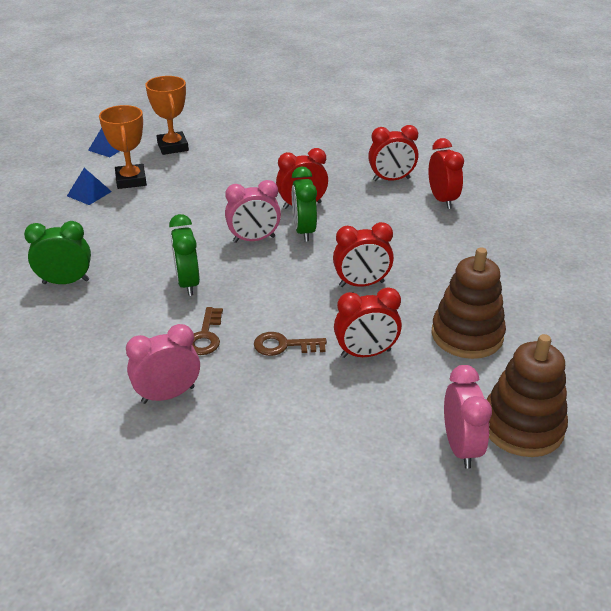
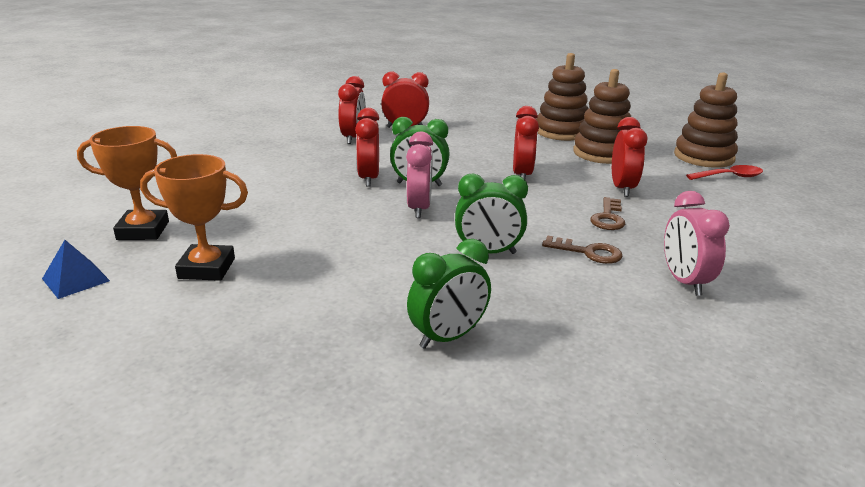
camera: 75 degrees left, 10 degrees down
green clock [24,221,91,284] -> green clock turned 135 degrees counterclockwise [407,239,491,349]
blue pyramid [67,168,112,205] -> none
pink clock [444,365,492,469] -> red spoon [686,165,763,180]
none -> brown stacking toy [536,53,588,141]

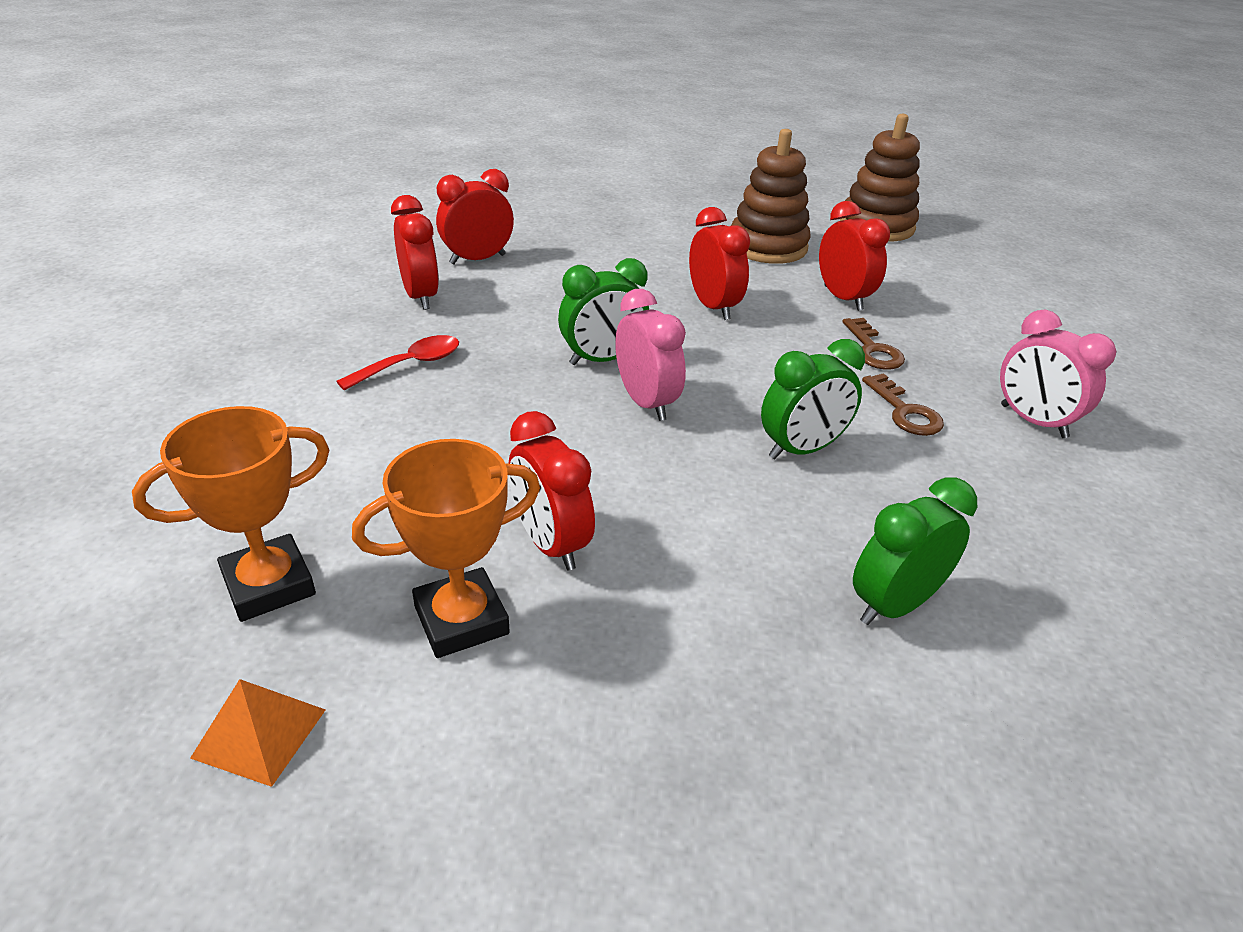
camera: 30 degrees left, 10 degrees up
blue pyramid [42,240,110,299] -> orange pyramid [190,679,325,787]
red clock [355,108,379,187] -> red clock moved to [509,411,595,571]
green clock [407,239,491,349] -> green clock turned 150 degrees counterclockwise [853,477,977,625]
brown stacking toy [536,53,588,141] -> none
brown key [542,235,623,264] -> brown key turned 75 degrees clockwise [862,373,944,436]
red spoon [686,165,763,180] -> red spoon moved to [336,335,459,391]

